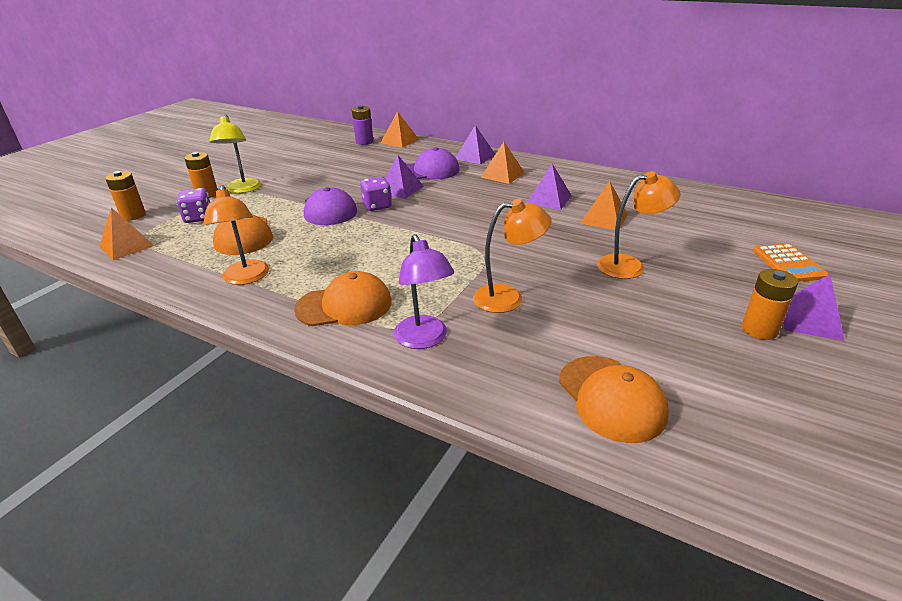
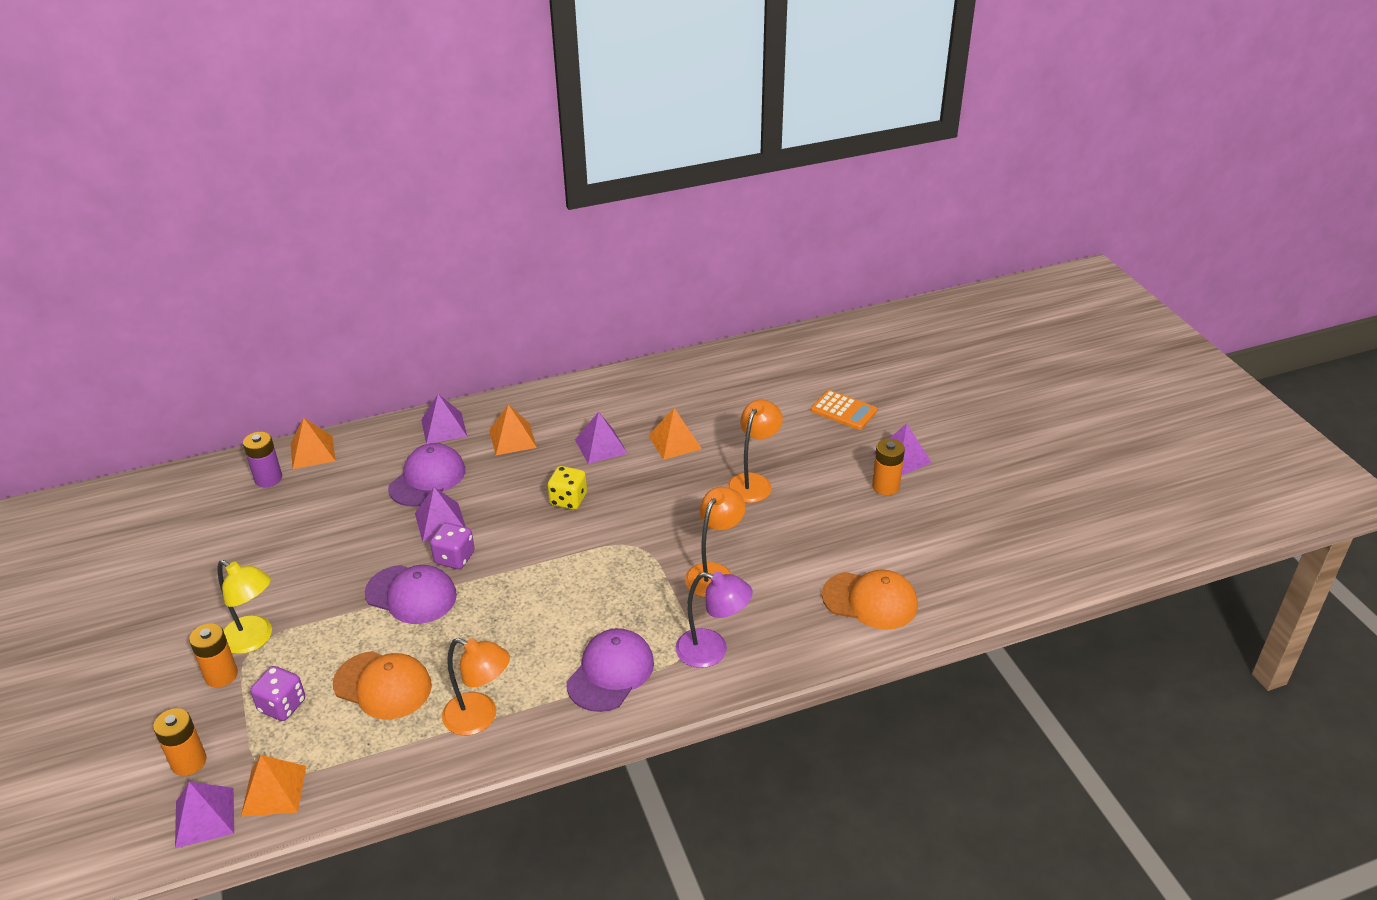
camera: 50 degrees left, 5 degrees up
orange cap [294,271,392,326] -> purple cap [566,628,654,712]
none -> purple pyramid [175,782,234,848]
none -> yellow dice [547,466,587,510]

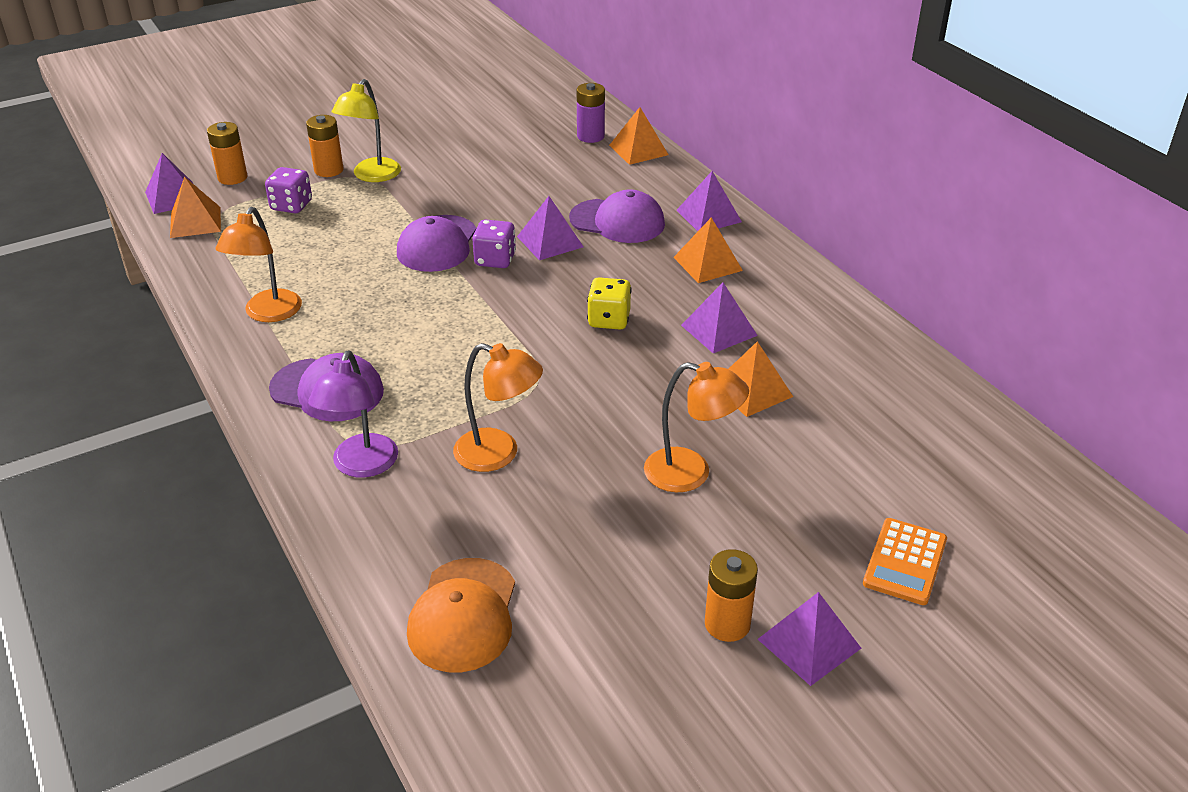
camera: 80 degrees right, 0 degrees up
orange cap [333,651,432,719] -> none

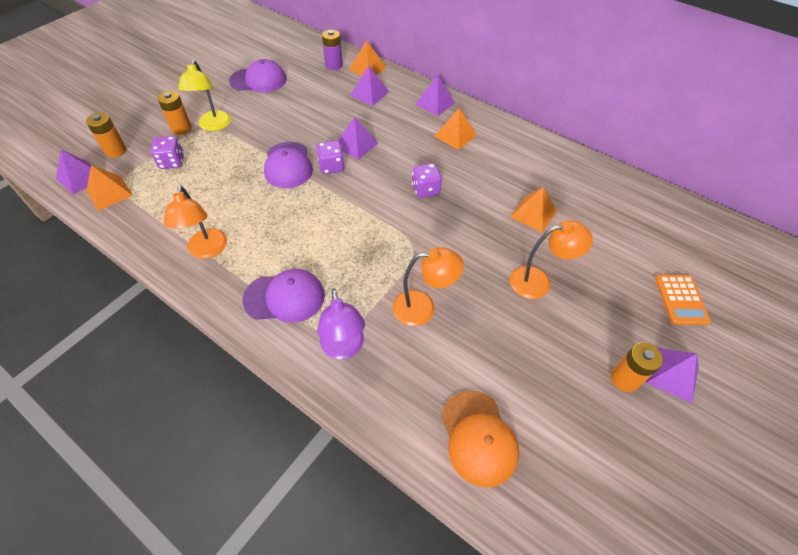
camera: 25 degrees left, 15 degrees up
purple cap [569,189,665,243] -> purple cap moved to [229,59,287,93]
yellow dice [587,277,631,330] -> purple dice [412,163,442,198]
purple pyramid [681,283,758,354] -> purple pyramid moved to [350,66,389,106]

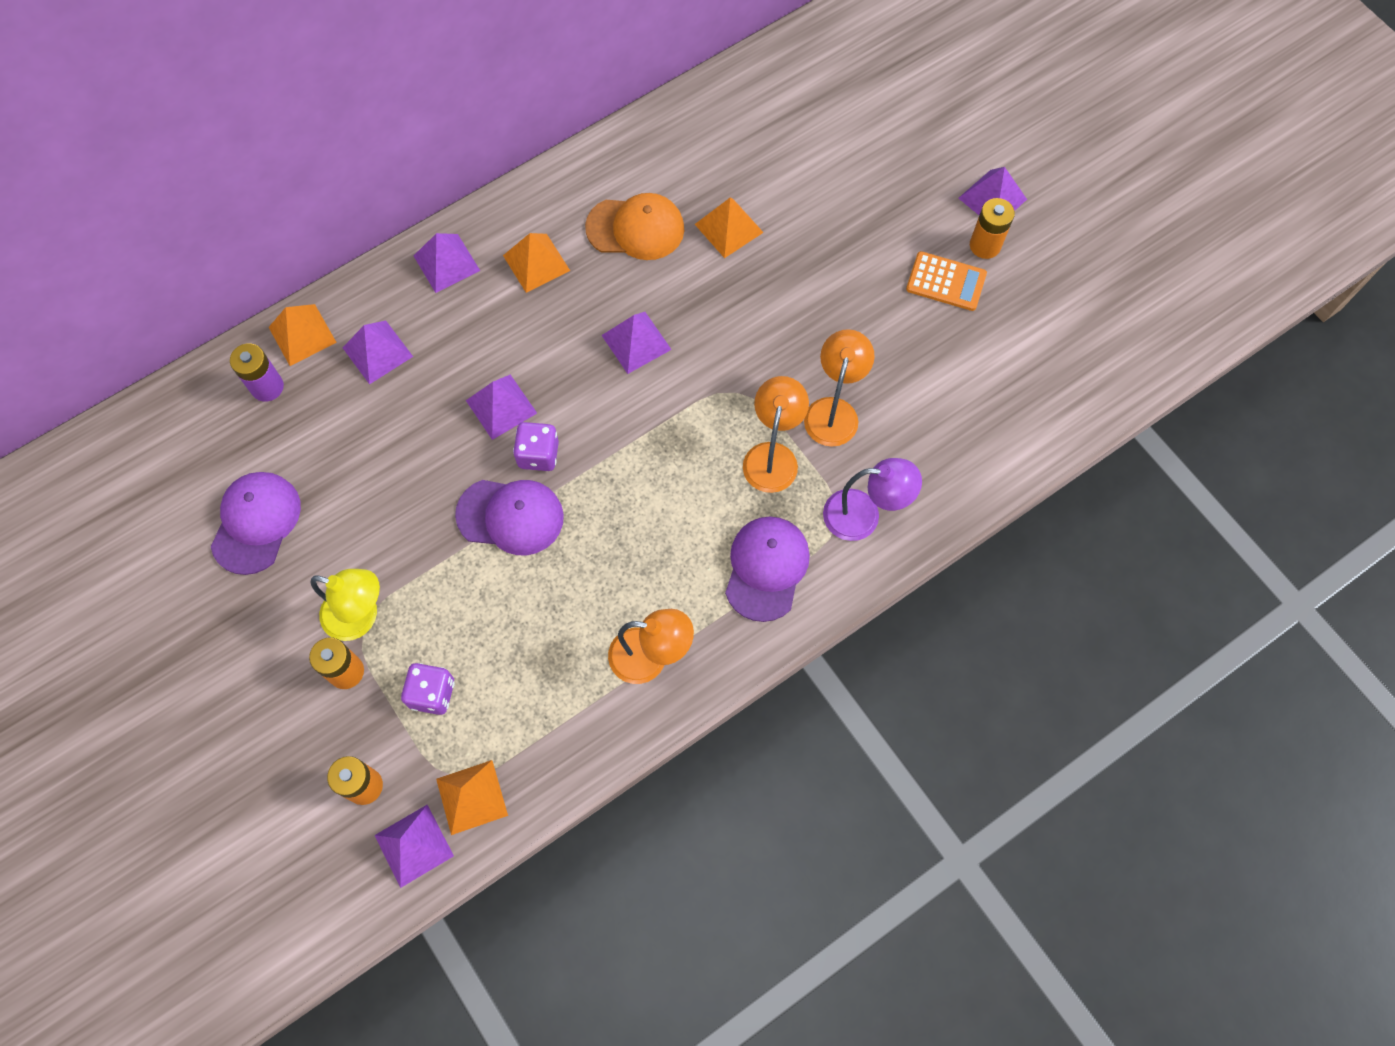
camera: 70 degrees left, 15 degrees up
purple dice [412,163,442,198] -> purple pyramid [602,312,672,374]
orange cap [441,390,519,488] -> orange cap moved to [585,193,684,260]
orange lamp [510,220,593,299] -> orange lamp moved to [743,376,809,493]
orange calculator [655,275,711,325] -> orange calculator moved to [906,251,987,311]

